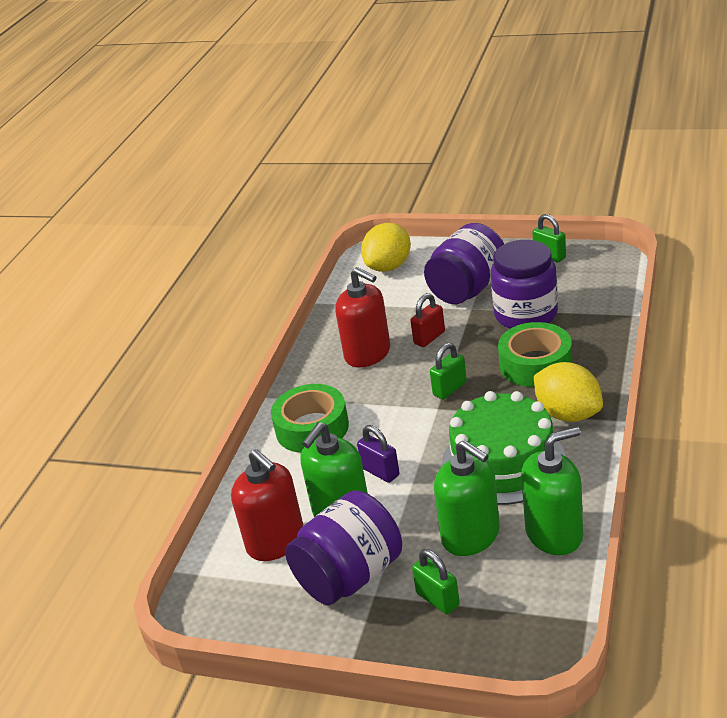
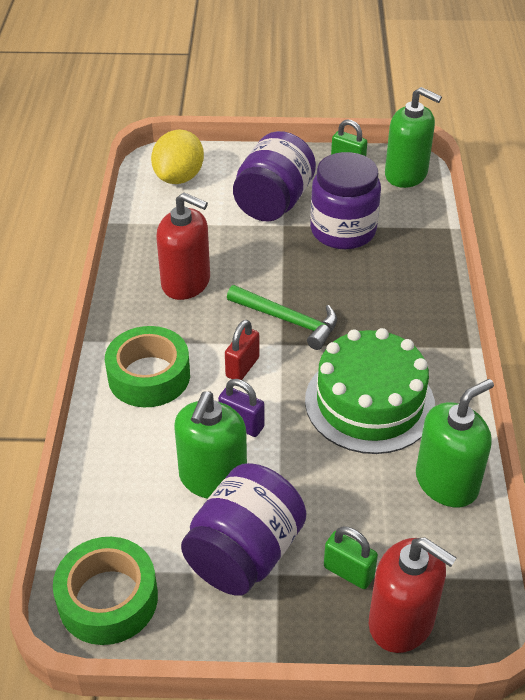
camera: 20 degrees left, 10 degrees up
red soap dispenser [231,449,304,561] -> red soap dispenser moved to [369,537,457,653]
red padlock [410,293,445,347] -> red padlock moved to [225,319,259,380]
green padlock [430,343,467,400] -> green hammer [227,285,337,350]
green soap dispenser [434,440,500,556] -> green soap dispenser moved to [385,87,442,188]
green tape [498,322,572,387] -> green tape moved to [53,537,158,645]
yellow lemon [534,362,603,422] -> none

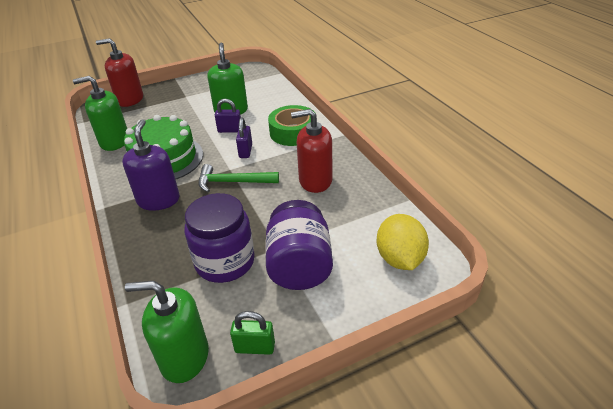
camera: 155 degrees right, 5 degrees down
green tape [53,537,158,645] -> none
purple jar [181,463,306,596] -> none
red padlock [225,319,259,380] -> purple padlock [236,118,252,158]
green padlock [324,526,378,589] -> none
green soap dispenser [416,379,494,507] -> green soap dispenser turned 60 degrees clockwise [73,76,127,151]
none -> purple soap dispenser [122,119,180,211]

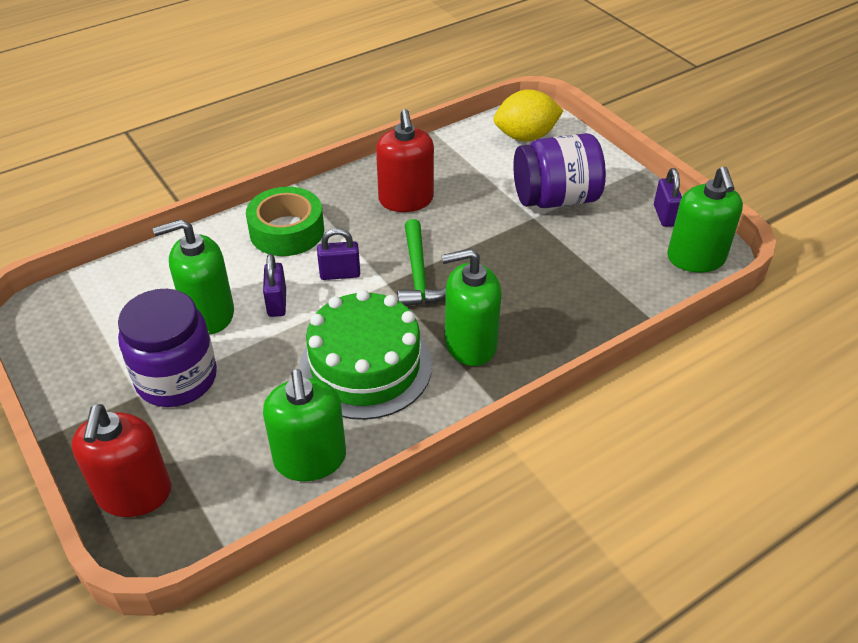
camera: 100 degrees left, 5 degrees up
purple soap dispenser [122,119,180,211] -> green soap dispenser [441,248,502,366]
purple jar [184,193,255,283] -> purple jar moved to [118,289,217,407]
green padlock [230,311,275,355] -> purple padlock [654,168,682,227]

